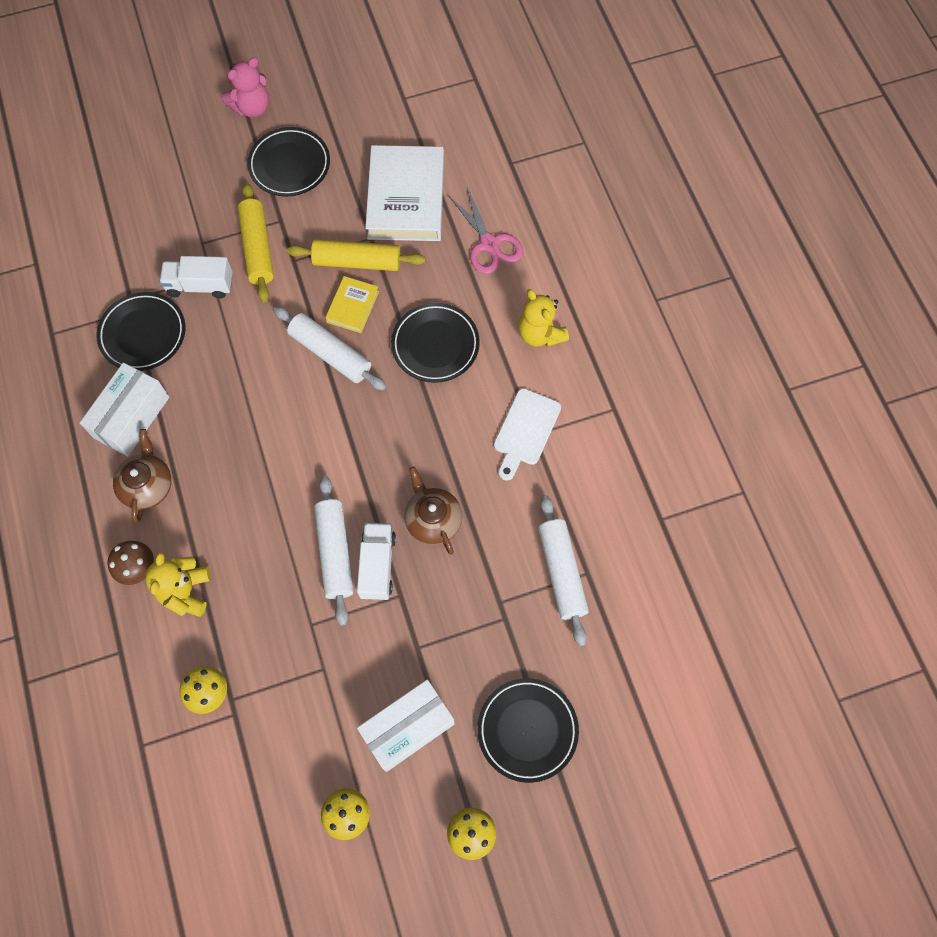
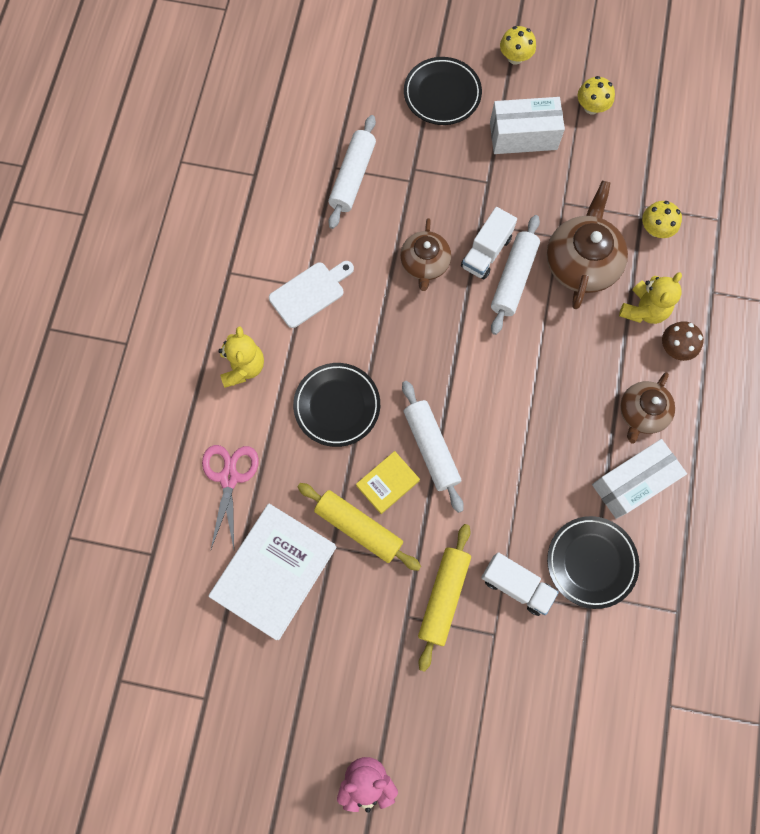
camera: 150 degrees left, 5 degrees up
black plate [247,127,330,196] -> none
none -> brown teapot [547,181,628,309]

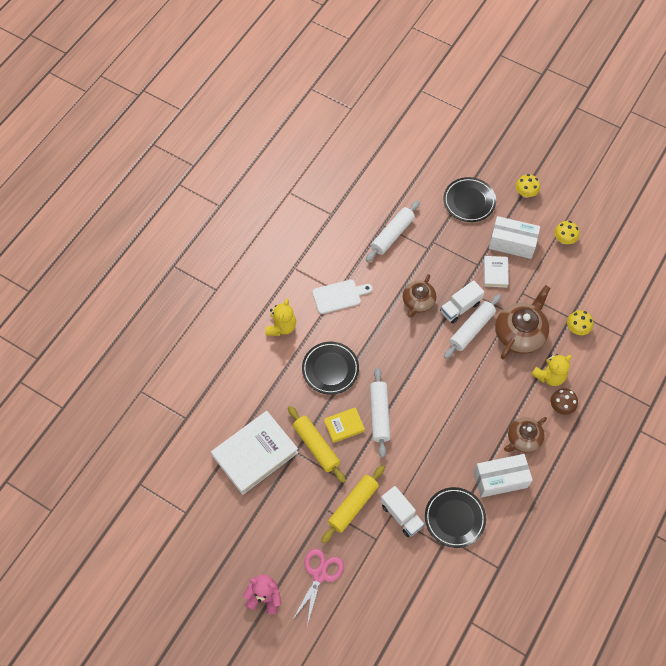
camera: 20 degrees right, 10 degrees down
pink scissors [202,445,259,549] -> pink scissors moved to [293,549,344,626]
none -> white book [484,256,509,288]

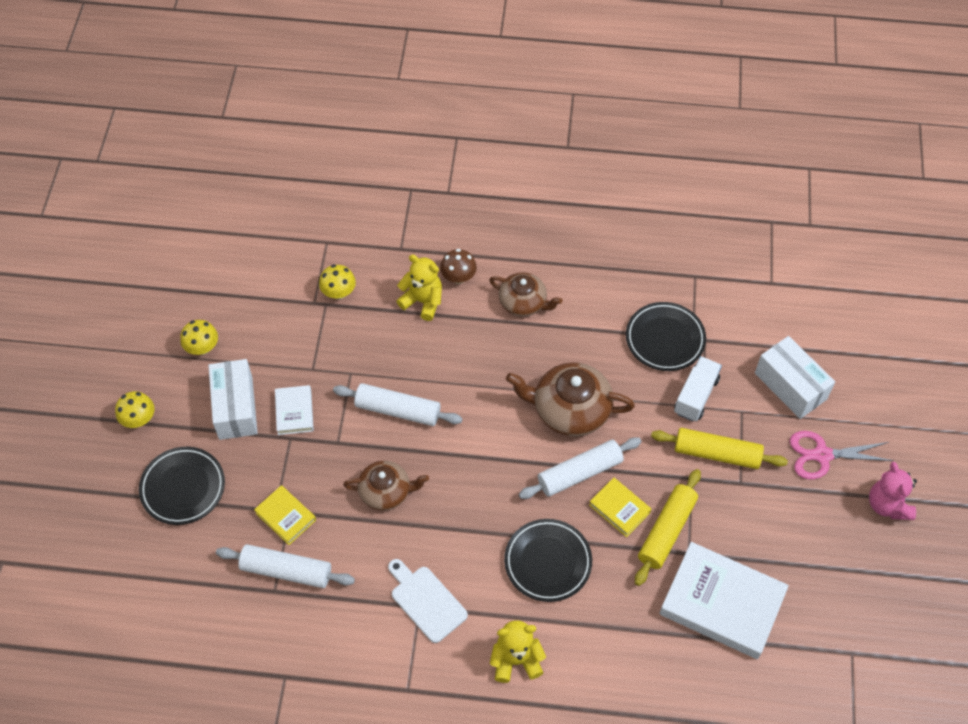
camera: 115 degrees left, 5 degrees down
white truck [440,280,484,323] -> none
white box [474,454,533,498] -> white box moved to [755,336,835,419]
white book [484,256,509,288] -> white book turned 75 degrees counterclockwise [275,385,314,435]
brown teapot [495,285,550,360] -> brown teapot moved to [506,362,635,437]
none -> yellow book [254,485,316,545]

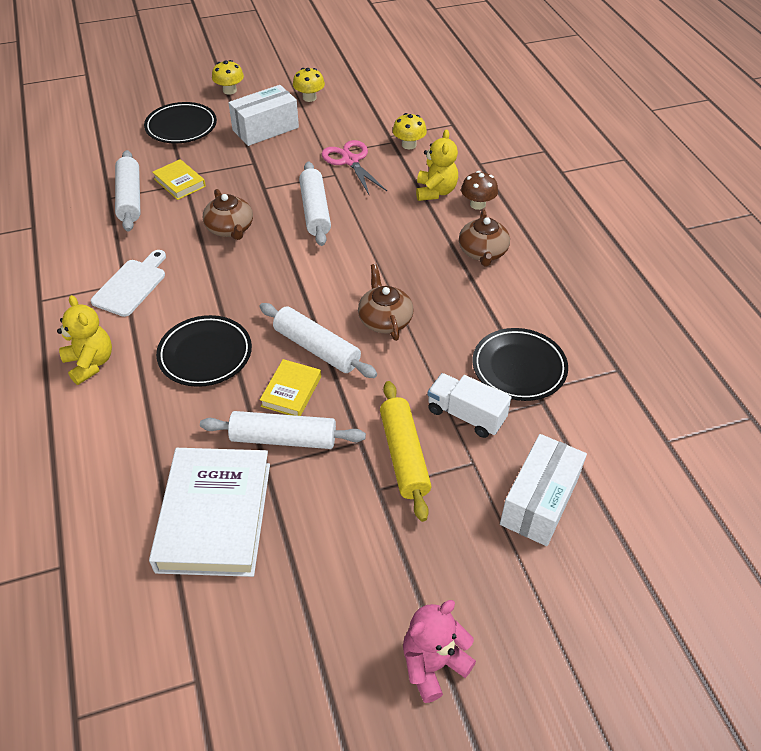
camera: 65 degrees right, 10 degrees down
yellow book [254,485,316,545] -> yellow book turned 60 degrees counterclockwise [152,159,206,200]
white book [275,385,314,435] -> none
brown teapot [506,362,635,437] -> brown teapot [358,264,413,341], size x0.64
yellow rolling pin [635,469,701,586] -> white rolling pin [200,411,366,449]
white truck [674,356,722,422] -> white truck turned 150 degrees counterclockwise [427,373,511,438]
pink scissors [790,431,894,479] -> pink scissors moved to [322,140,387,196]

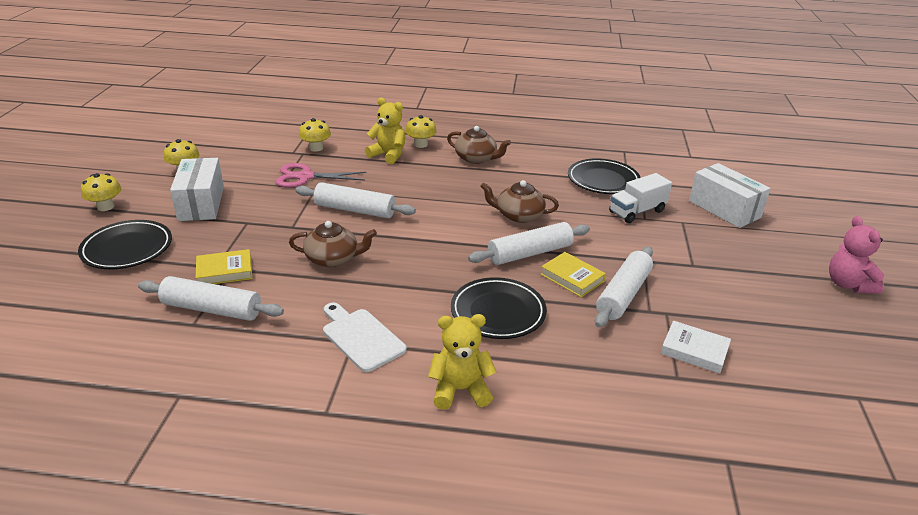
camera: 65 degrees left, 15 degrees down
white book [149,448,270,577] -> white book [661,321,731,374], size x0.49
yellow rolling pin [380,381,431,522] -> none
brown mushroom [461,171,498,210] -> yellow mushroom [405,115,437,148]

